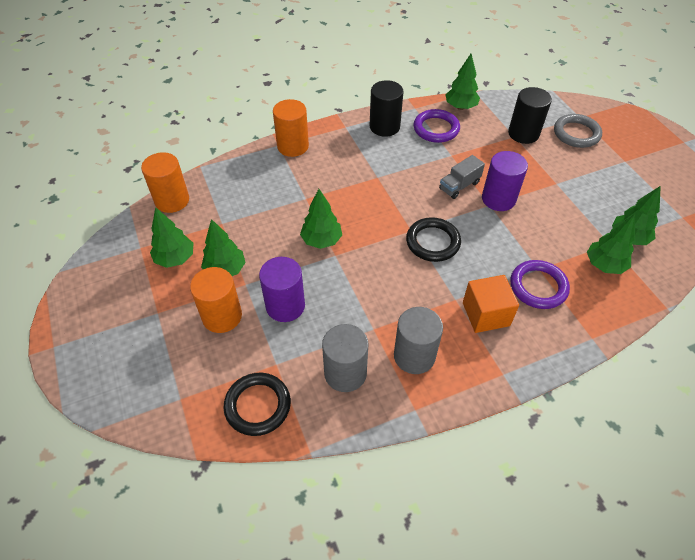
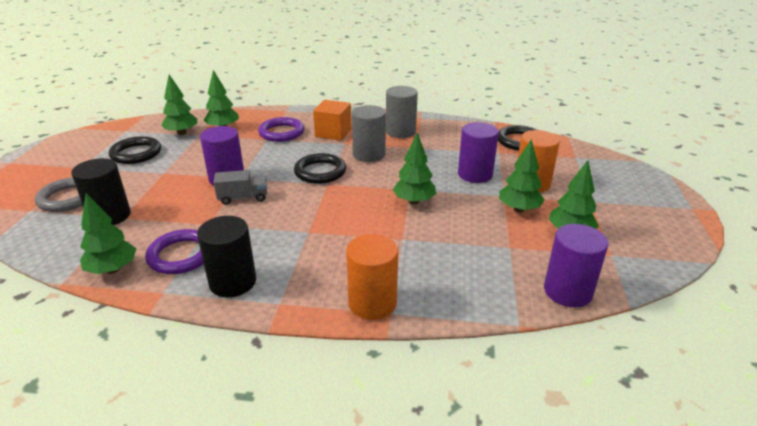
camera: 150 degrees left, 20 degrees down
orange cylinder [141,152,189,213] -> purple cylinder [544,224,609,307]
grey cylinder [322,324,369,392] -> grey cylinder moved to [352,105,386,162]
none -> black ring [109,136,161,164]

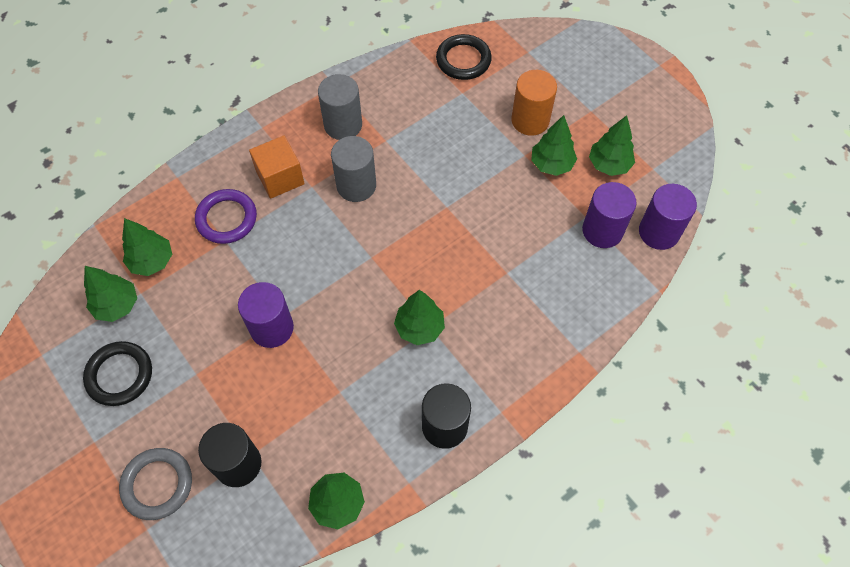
camera: 45 degrees left, 30 degrees up
purple ring [145,229,204,274] -> none
grey truck [213,170,267,205] -> none
black ring [294,153,346,184] -> none
orange cylinder [346,234,398,320] -> none
green tree [393,133,436,205] -> green tree moved to [394,290,445,345]
purple cylinder [458,122,499,183] -> purple cylinder moved to [582,182,636,248]

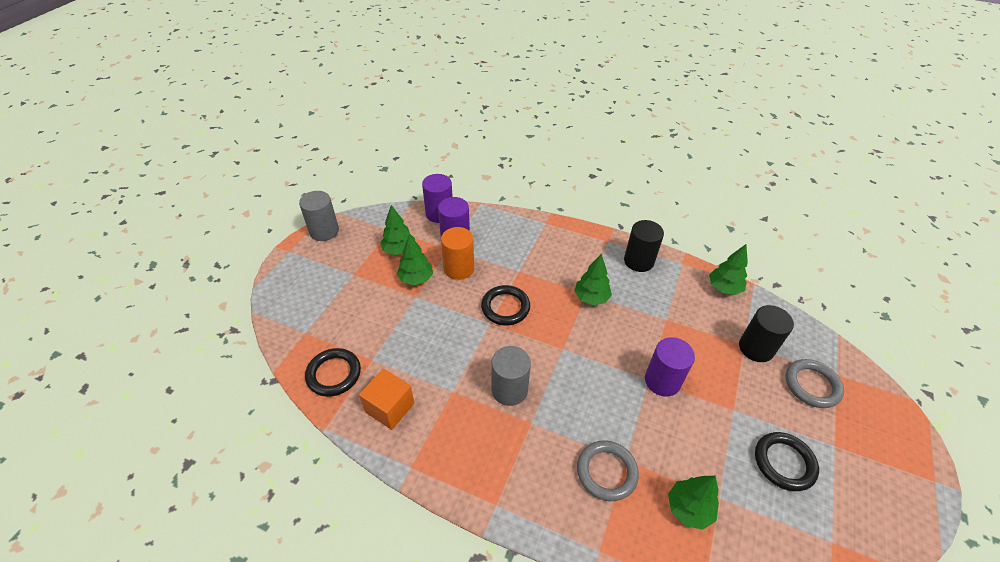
camera: 120 degrees left, 15 degrees down
green tree [84,266,137,322] -> none
purple ring [195,189,257,244] -> grey ring [577,440,639,501]
orange cube [249,135,305,199] -> orange cube moved to [359,369,414,430]
grey cylinder [318,74,362,140] -> grey cylinder moved to [299,191,339,241]
orange cylinder [511,70,557,136] -> orange cylinder moved to [441,227,474,280]
none -> black ring [481,285,530,326]

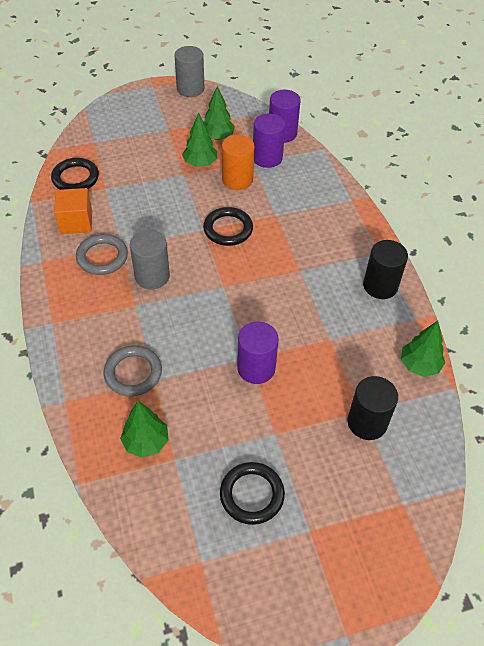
camera: 50 degrees right, 5 degrees up
green tree [574,254,612,305] -> none
grey ring [786,359,844,408] -> grey ring moved to [76,234,128,275]

